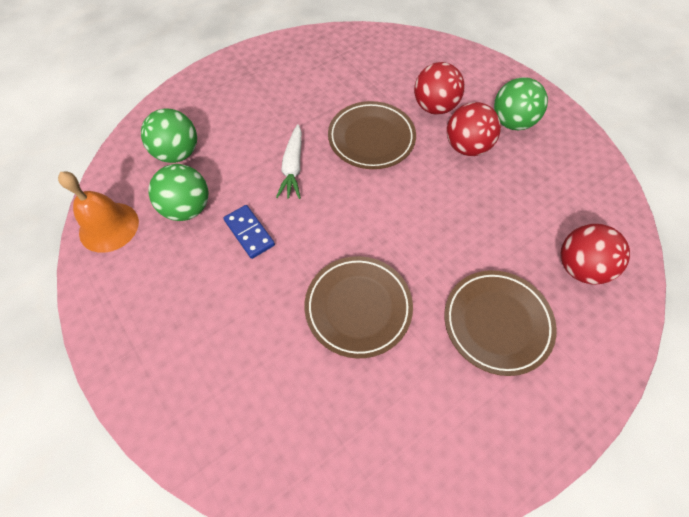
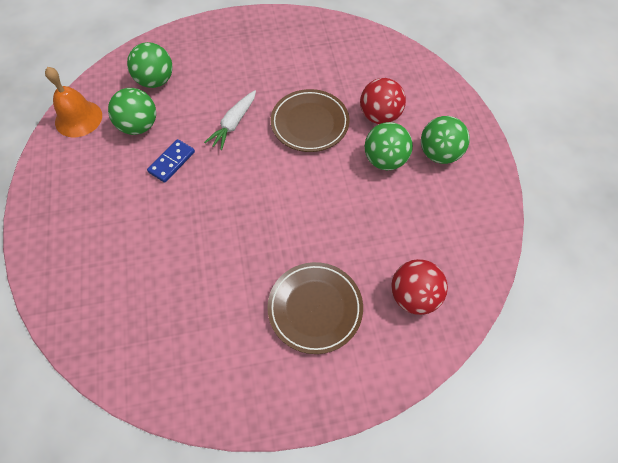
camera: 25 degrees right, 0 degrees up
blue domino [224,205,275,259] -> blue domino turned 45 degrees clockwise [147,139,195,183]
brown plate [304,256,413,358] -> none
red ball [447,102,501,156] -> green ball [365,122,413,170]

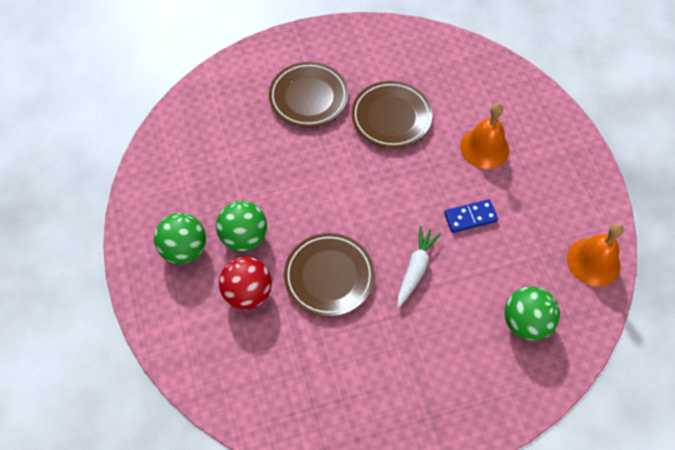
camera: 175 degrees right, 0 degrees up
green ball [108,88,156,135] -> none
blue domino [147,139,195,183] -> blue domino turned 45 degrees clockwise [444,199,498,233]
red ball [391,259,448,315] -> none
none -> brown plate [351,81,432,148]
none -> orange bell [460,103,510,169]

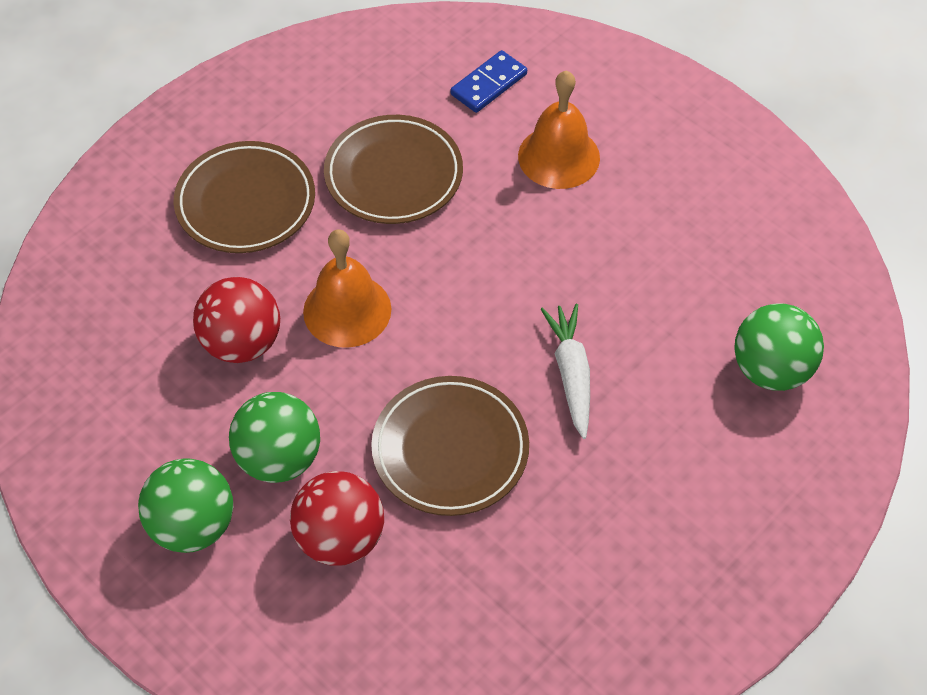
camera: 30 degrees left, 5 degrees down
blue domino [444,199,498,233] -> blue domino moved to [450,50,527,113]
orange bell [567,223,624,286] -> orange bell moved to [303,229,391,348]
none -> red ball [193,277,280,363]

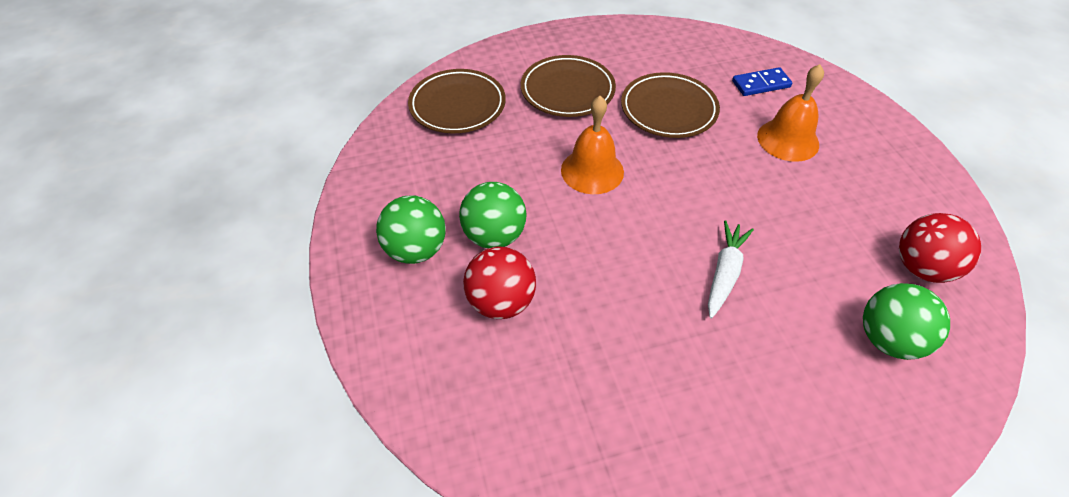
camera: 30 degrees right, 5 degrees down
red ball [193,277,280,363] -> red ball moved to [899,213,981,283]
brown plate [371,376,529,516] -> brown plate moved to [408,69,506,133]

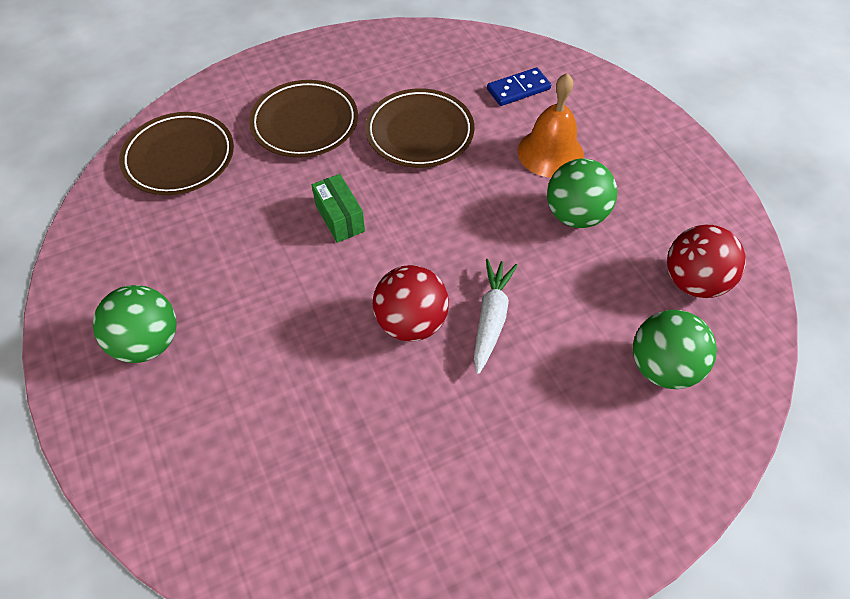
camera: 10 degrees left, 5 degrees up
green ball [459,182,527,248] -> green ball moved to [547,158,617,228]
red ball [463,246,536,319] -> red ball moved to [373,265,449,342]
orange bell [561,96,624,194] -> green box [312,174,365,243]

